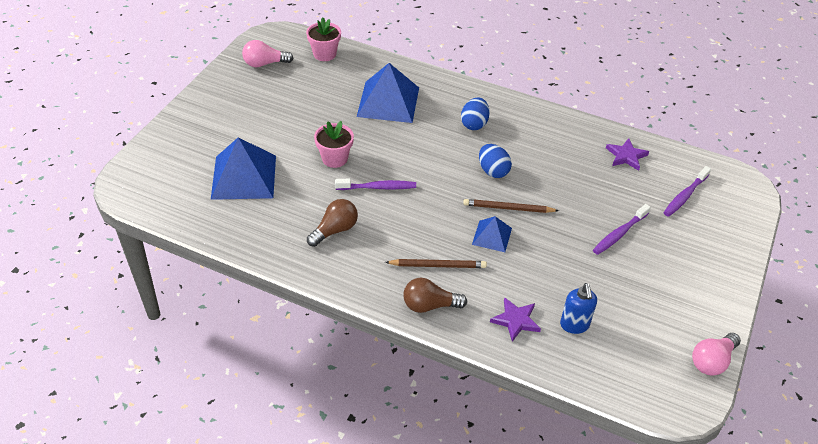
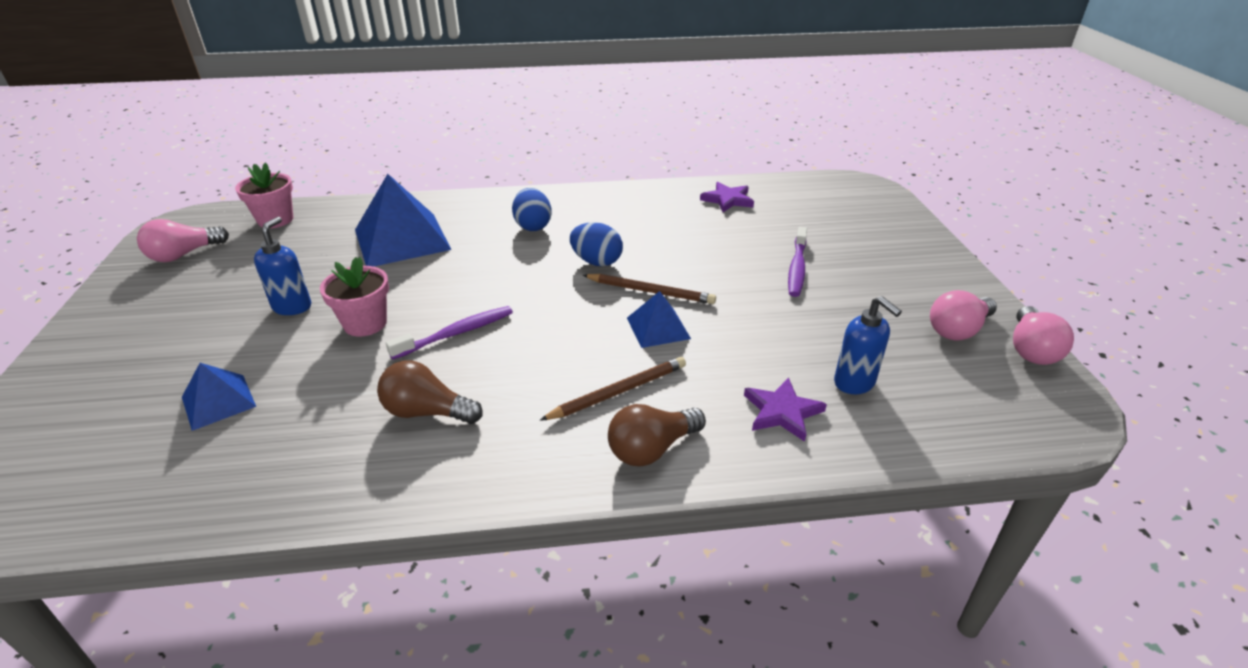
camera: 30 degrees left, 10 degrees down
blue pyramid [211,137,276,200] -> blue pyramid [182,363,256,431], size x0.53
brown light bulb [307,199,358,247] -> brown light bulb turned 90 degrees counterclockwise [377,360,483,424]
brown pencil [463,199,559,213] -> brown pencil turned 135 degrees counterclockwise [583,274,716,304]
purple toothbrush [663,166,711,217] -> none
none -> blue soap dispenser [254,217,311,315]
none -> pink light bulb [930,290,997,340]

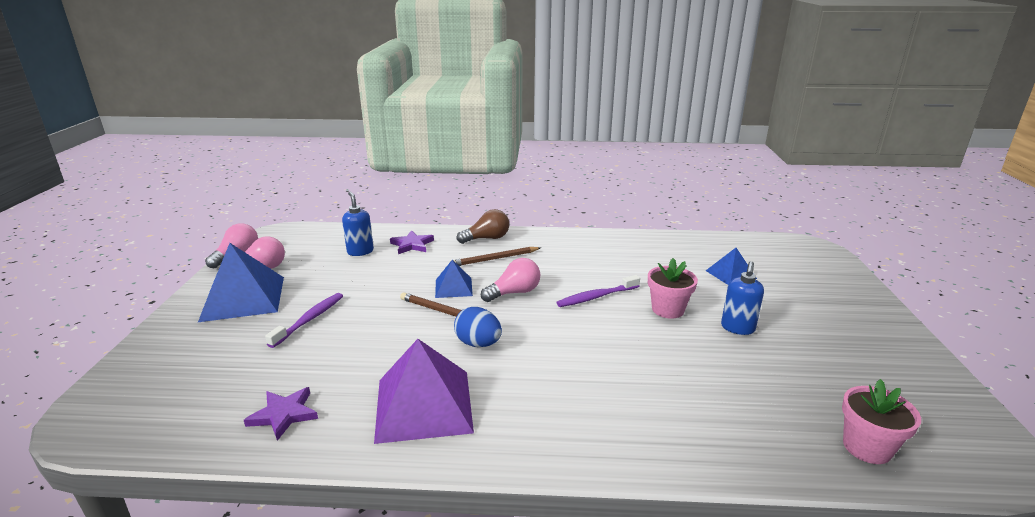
camera: 170 degrees left, 10 degrees down
pink light bulb [137,219,229,262] -> pink light bulb moved to [481,258,540,302]
blue pyramid [355,174,452,267] -> blue pyramid moved to [198,243,284,322]
brown light bulb [377,360,483,424] -> none
blue egg [512,188,552,231] -> none
none -> purple pyramid [374,339,474,444]

